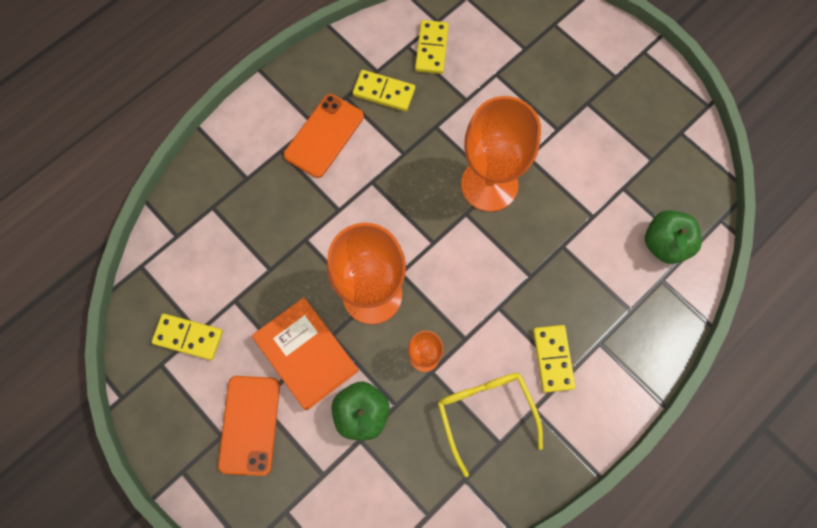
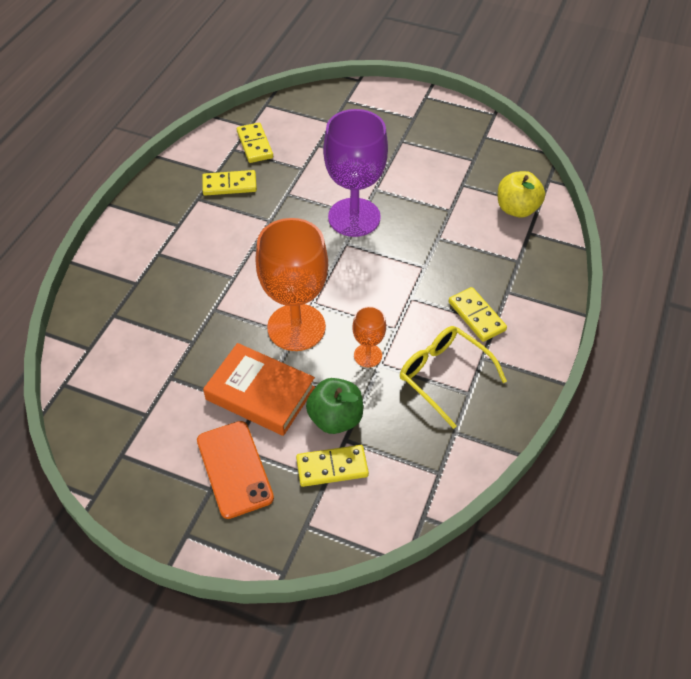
camera: 25 degrees left, 20 degrees down
yellow domino [152,314,223,360] -> yellow domino moved to [296,445,369,487]
orange phone [284,94,364,178] -> none
orange goblet [461,96,541,212] -> purple goblet [323,109,388,237]
green apple [645,210,702,264] -> yellow apple [498,171,545,218]

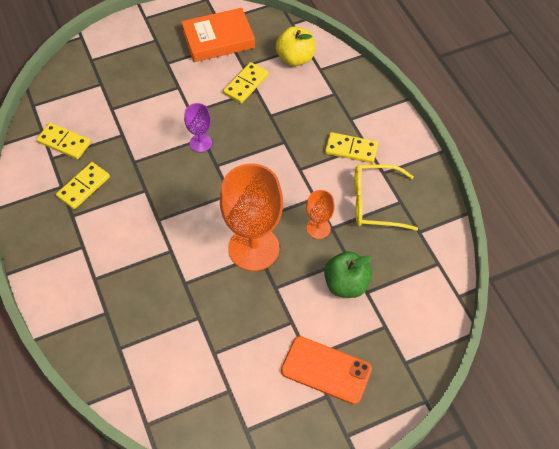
camera: 45 degrees left, 5 degrees up
orange book [203,343,315,436] -> orange book moved to [181,8,255,62]
yellow domino [296,445,369,487] -> yellow domino moved to [223,62,269,103]
purple goblet [323,109,388,237] -> purple goblet [184,103,212,152], size x0.48

